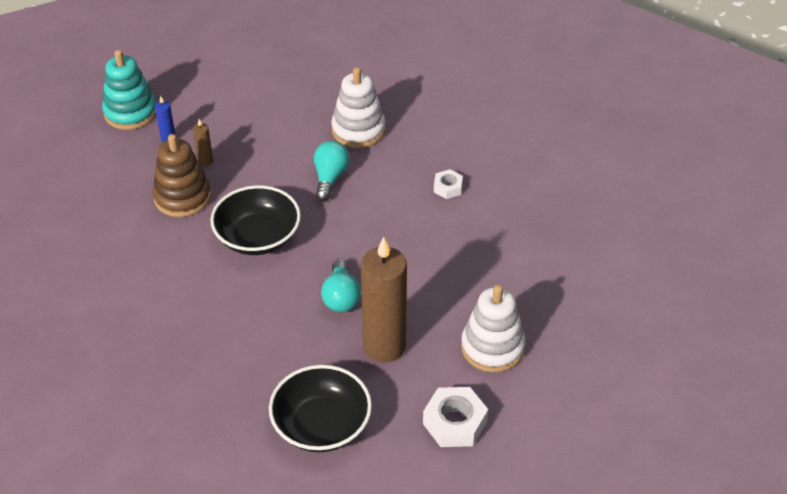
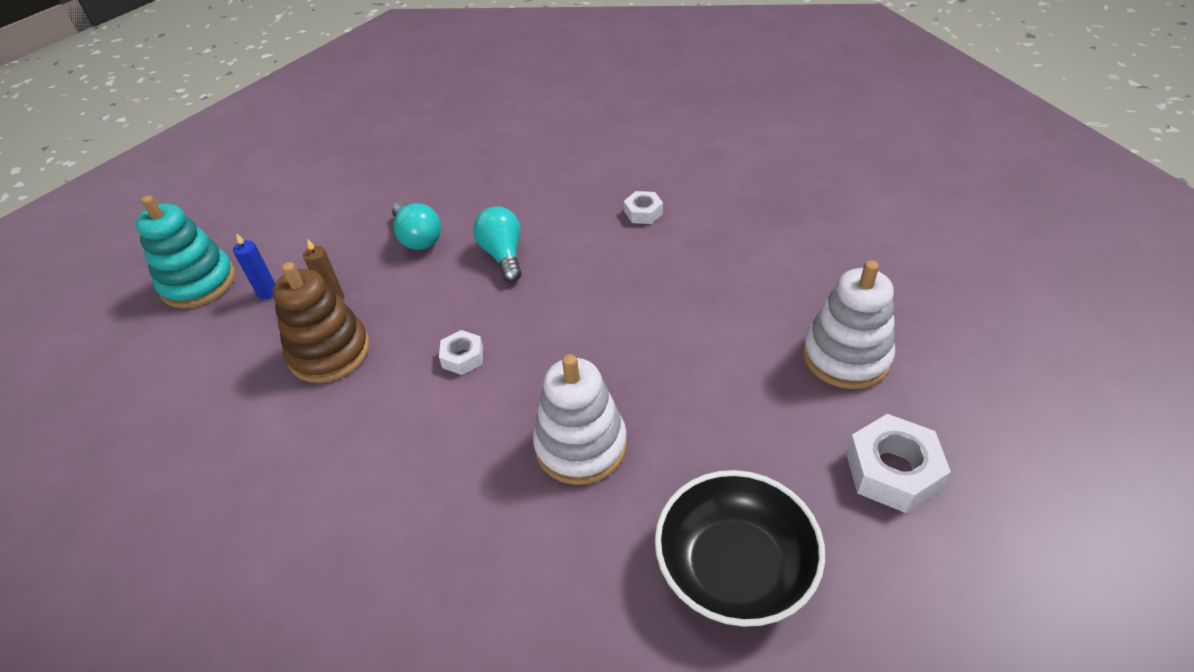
camera: 25 degrees left, 0 degrees up
black bowl [210,185,301,255] -> white nut [439,330,483,375]
turquoise light bulb [321,259,361,312] -> turquoise light bulb moved to [392,202,441,250]
white stacking toy [331,67,386,148] -> white stacking toy moved to [533,354,627,485]
brown candle [361,237,407,363] -> none

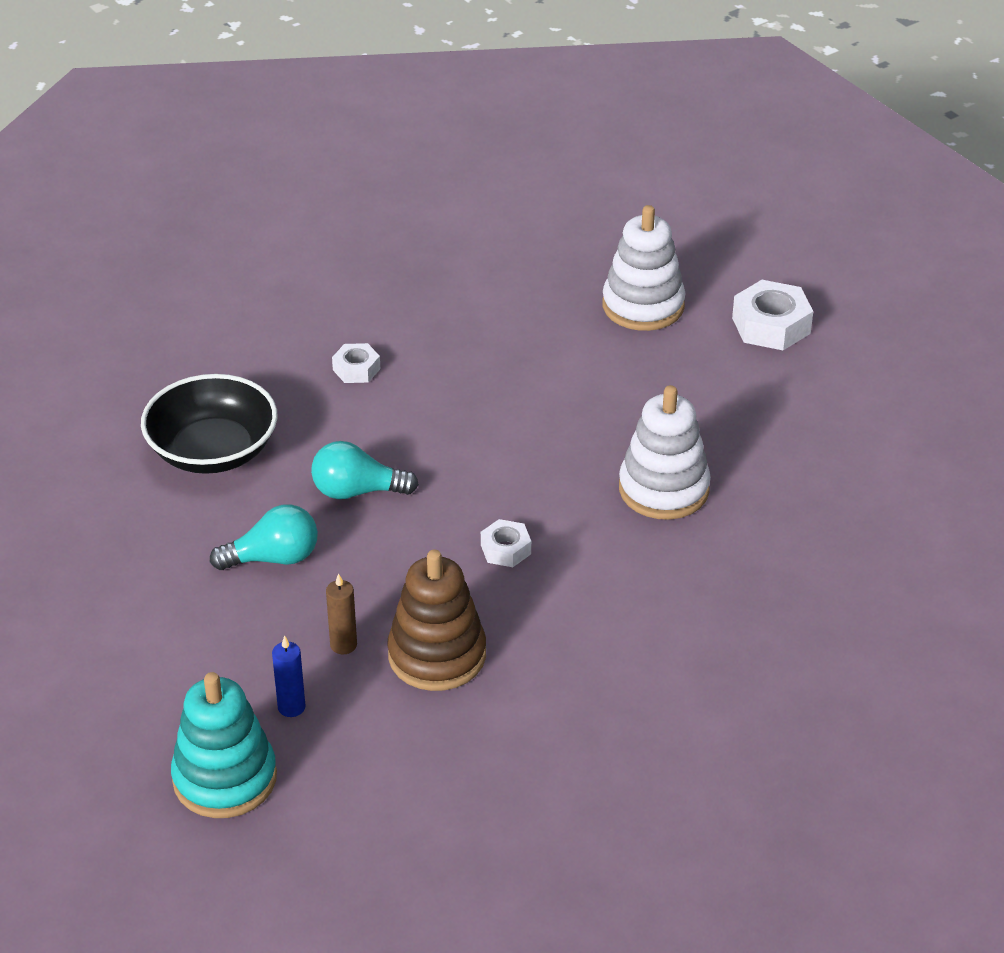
camera: 75 degrees left, 5 degrees down
black bowl [655,470,825,627] -> black bowl moved to [141,374,277,474]

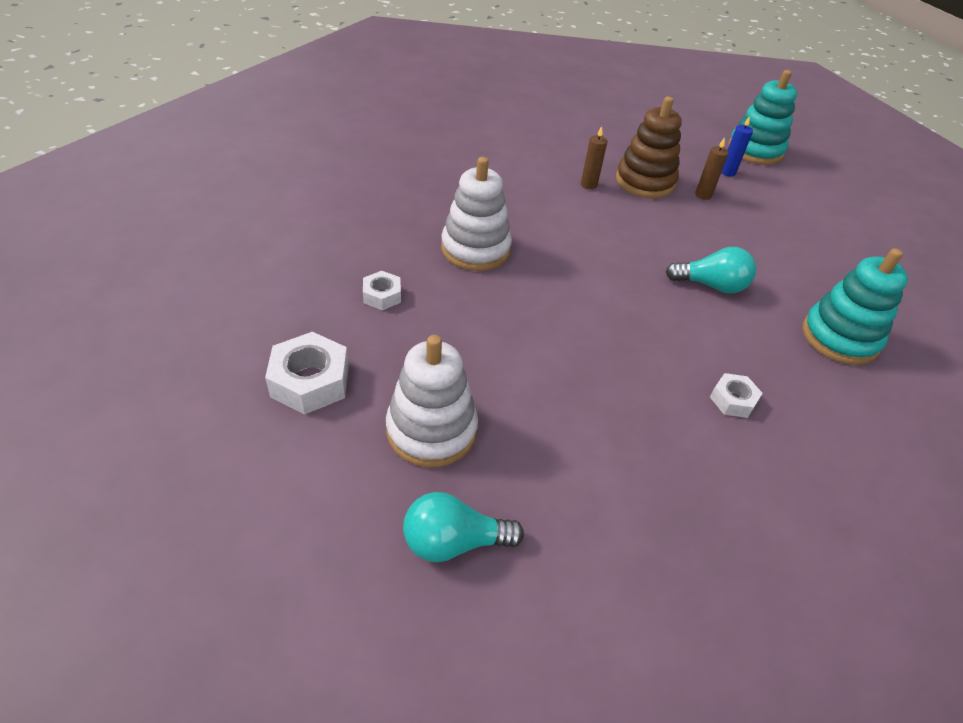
camera: 175 degrees left, 5 degrees up
black bowl [141,374,277,474] -> turquoise stacking toy [803,248,908,365]
turquoise light bulb [210,504,318,570] -> turquoise light bulb moved to [403,492,524,562]
white nut [481,519,531,567] -> white nut moved to [363,271,401,310]
none -> brown candle [581,126,607,189]

